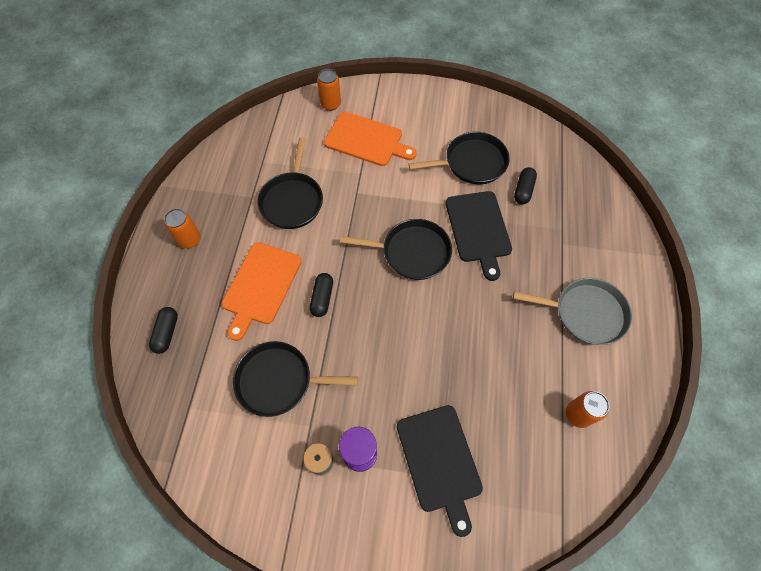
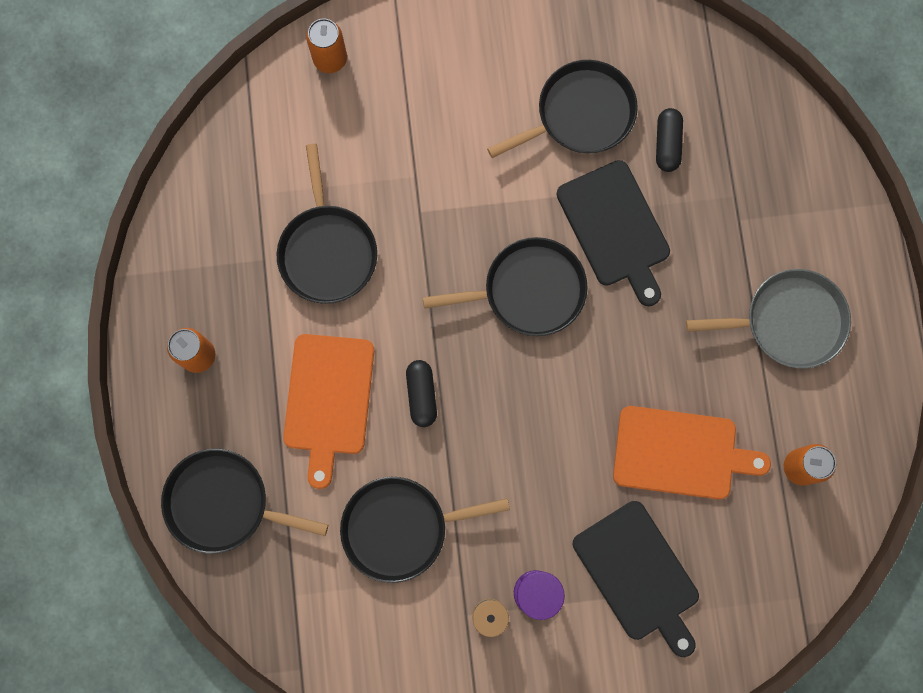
camera: 15 degrees left, 15 degrees up
black capsule [149,307,178,354] -> black pan [161,449,328,554]
orange cutting board [324,112,417,166] -> orange cutting board moved to [613,406,771,499]

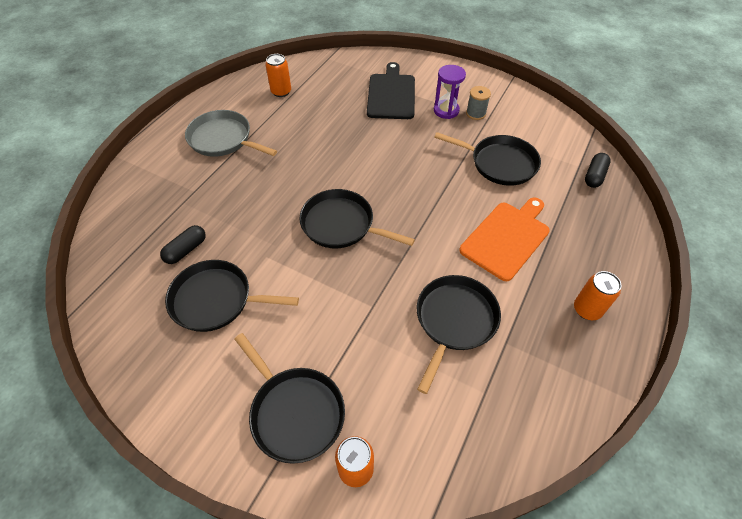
camera: 145 degrees left, 25 degrees down
black pan [161,449,328,554] -> black pan moved to [235,333,345,464]
black capsule [406,360,437,427] -> black capsule moved to [585,153,611,188]
black cutting board [557,160,670,306] -> none
orange cutting board [613,406,771,499] -> none

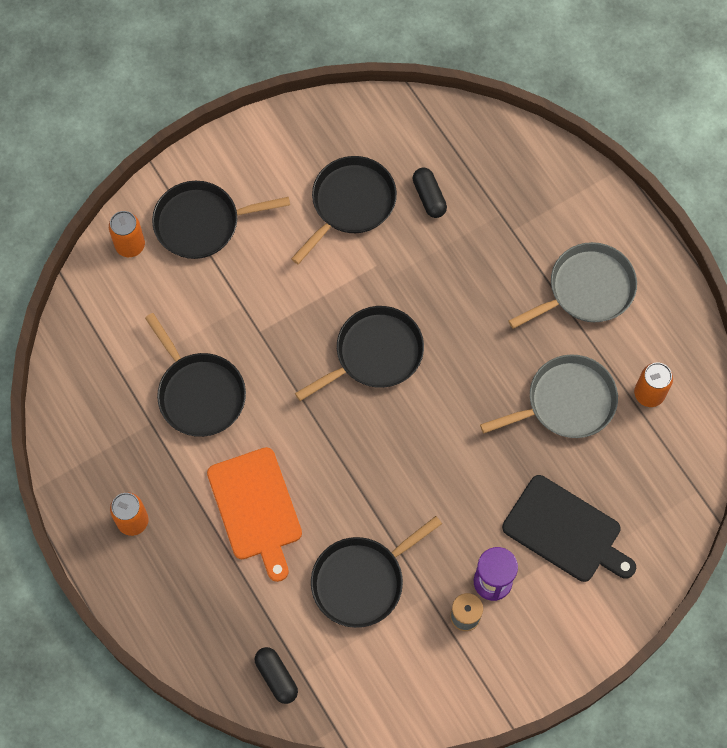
camera: 120 degrees right, 15 degrees up
none -> grey pan [480,354,618,438]

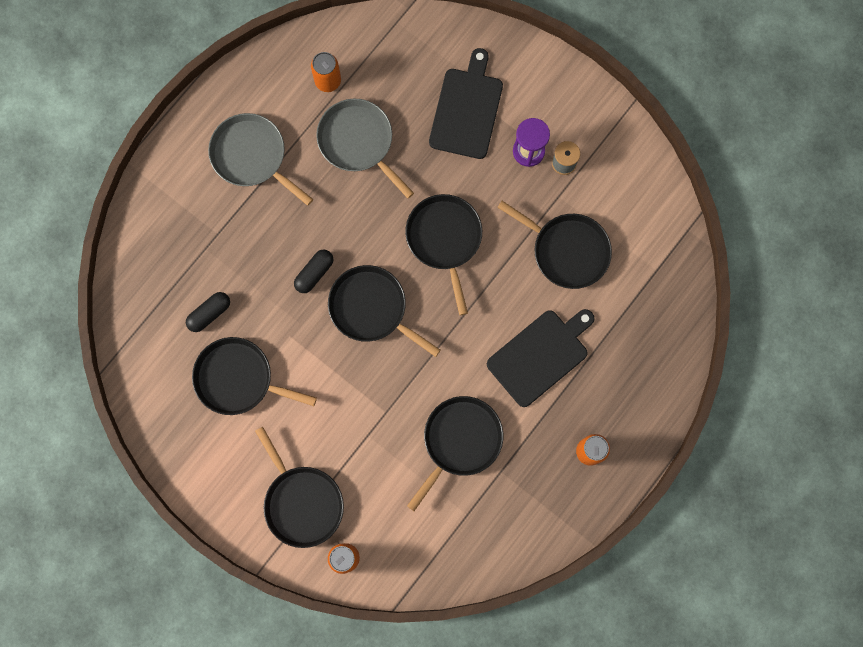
camera: 110 degrees left, 10 degrees up
orange cutting board [207,447,302,582] -> black cutting board [487,309,594,407]
black capsule [255,647,298,704] -> black capsule moved to [294,250,333,293]
none -> black pan [405,194,482,315]

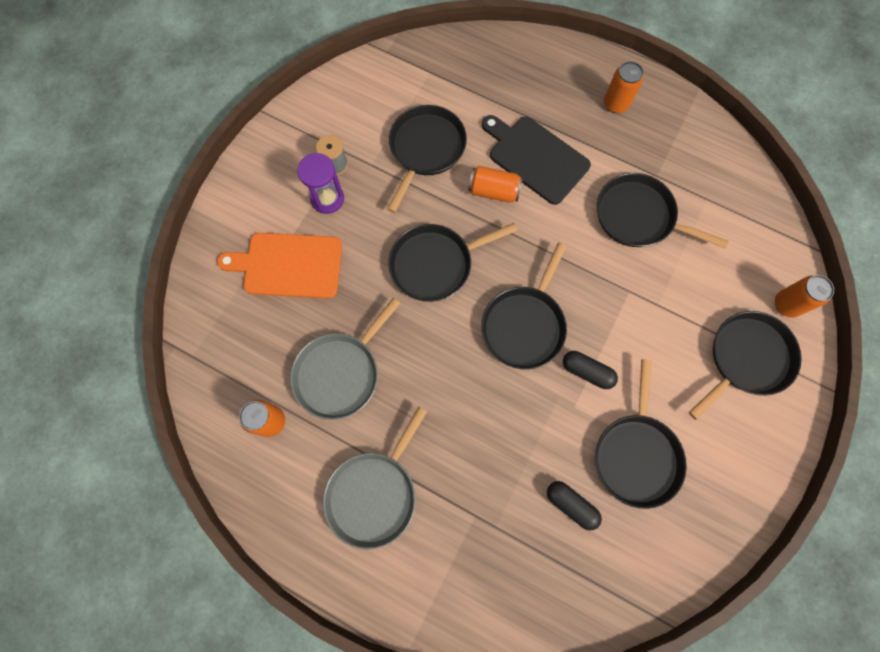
camera: 100 degrees left, 5 degrees down
black capsule [294,250,333,293] -> black capsule moved to [563,351,618,389]
black cutting board [429,48,503,159] -> orange cutting board [217,233,342,298]
none -> orange can [468,166,523,203]

